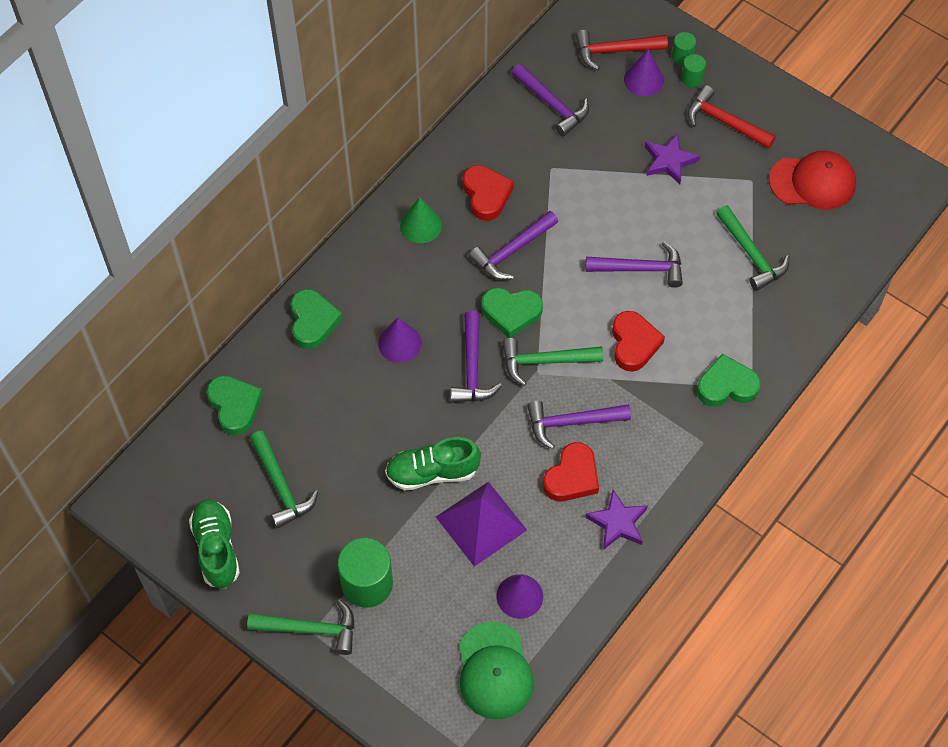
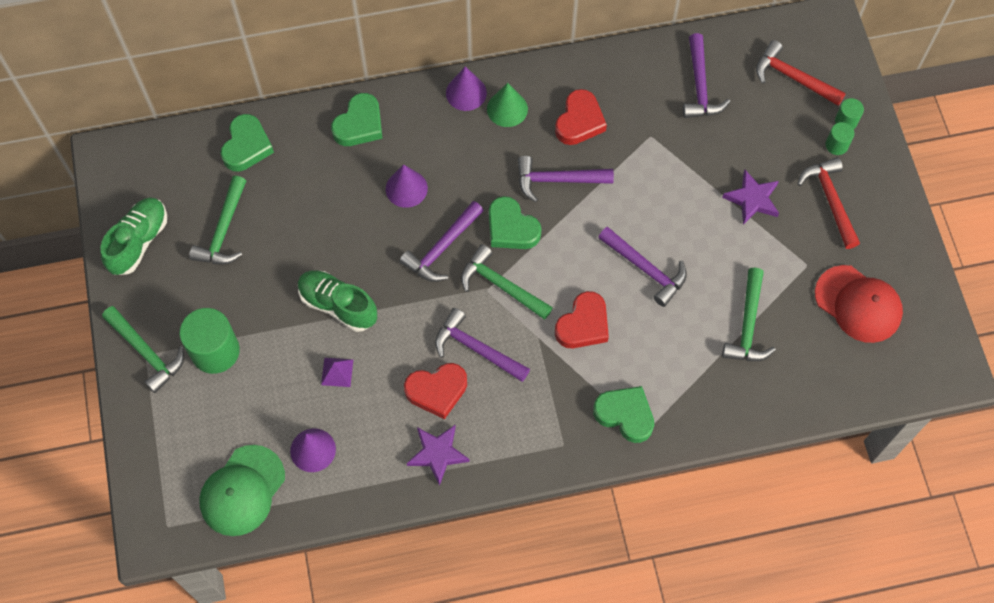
camera: 40 degrees right, 5 degrees up
purple pyramid [436,482,527,566] -> purple pyramid [321,358,353,387], size x0.46
purple cone [624,50,664,96] -> purple cone moved to [446,66,487,111]

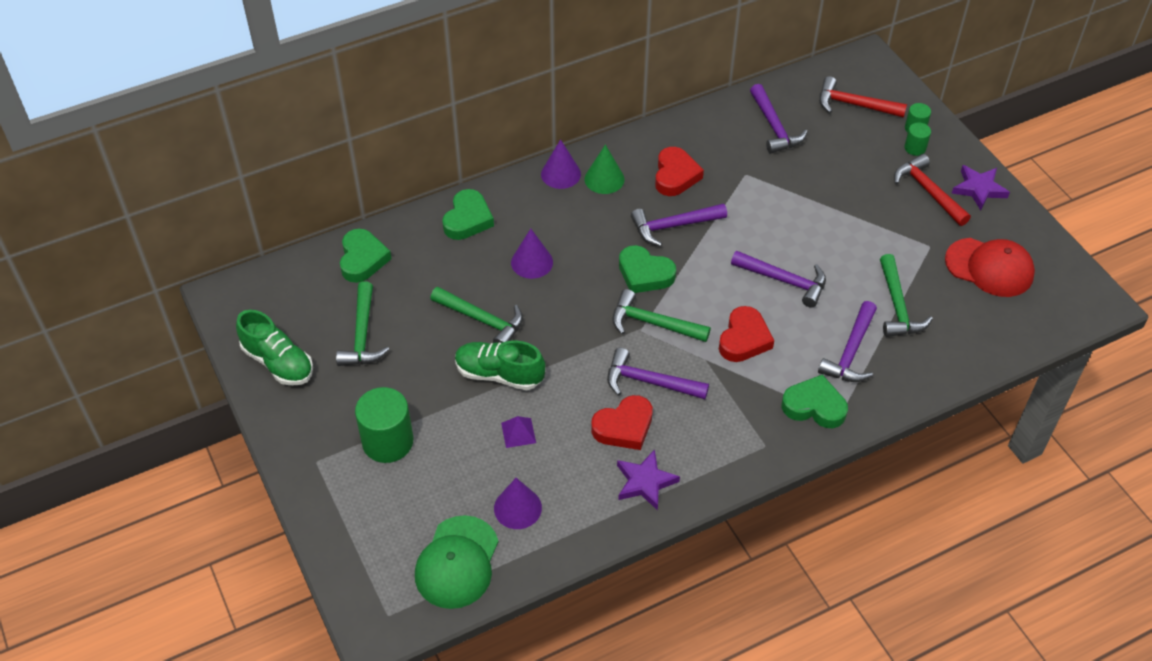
camera: 15 degrees left, 15 degrees down
green shoe [100,197,167,275] -> green shoe turned 120 degrees clockwise [236,310,313,386]
green hammer [102,306,184,393] -> green hammer moved to [430,287,523,343]
purple hammer [399,201,484,282] -> purple hammer moved to [818,301,877,382]
purple star [722,170,779,225] -> purple star moved to [952,165,1010,210]

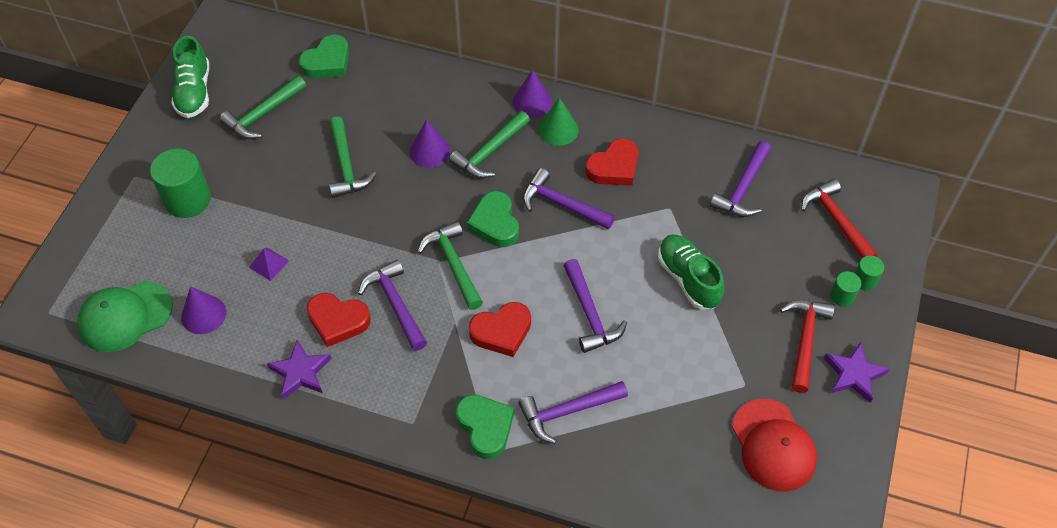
camera: 45 degrees right, 5 degrees up
green heart [442,189,494,240] -> none
green shoe [455,340,545,390] -> green shoe moved to [658,234,724,309]
green hammer [880,254,933,337] -> green hammer moved to [449,111,530,178]

